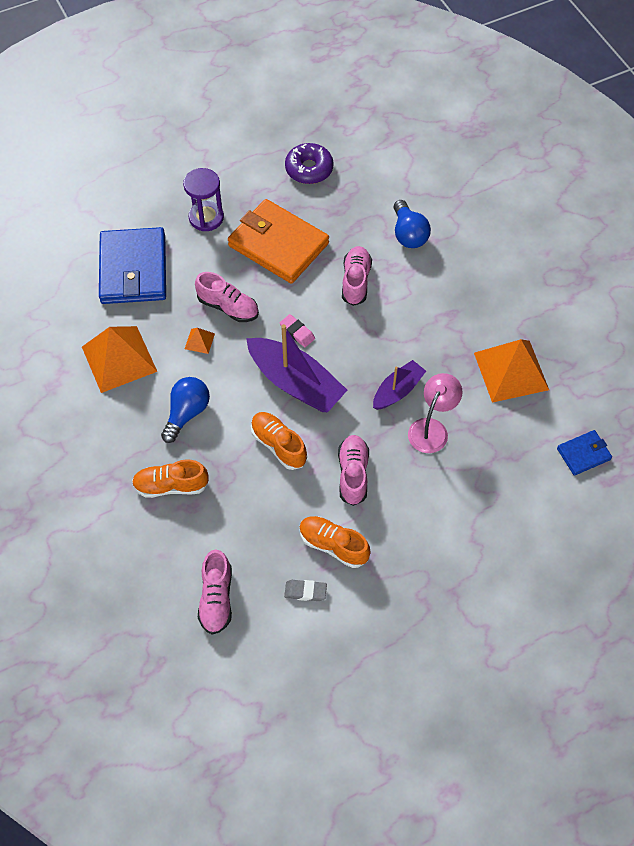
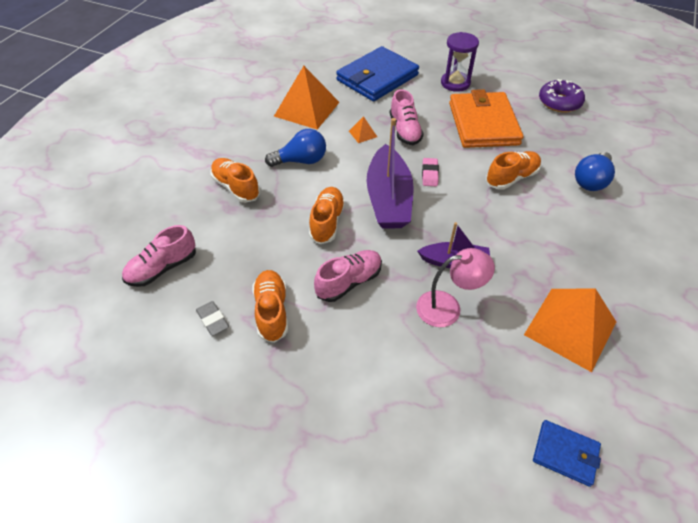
camera: 50 degrees right, 10 degrees down
pink shoe [342,246,372,306] -> orange shoe [486,151,541,190]

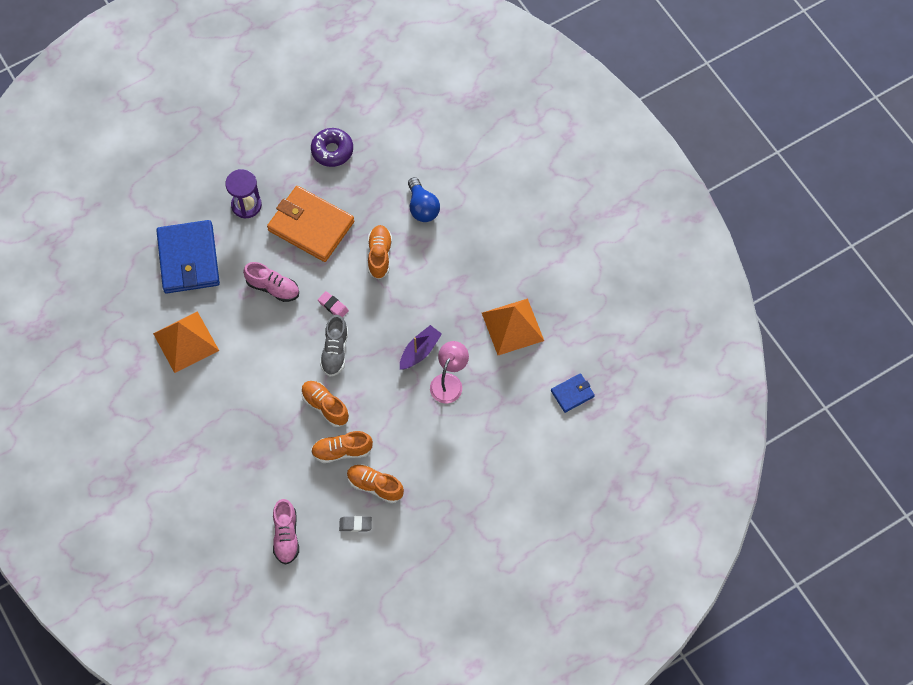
camera: 55 degrees left, 15 degrees up
orange shoe [211,158,260,203] -> orange shoe moved to [311,431,373,463]
blue light bulb [265,129,326,167] -> none
pink shoe [314,250,382,302] -> none
orange pyramid [349,116,377,143] -> none
purple boat [366,118,414,229] -> grey shoe [320,315,348,377]

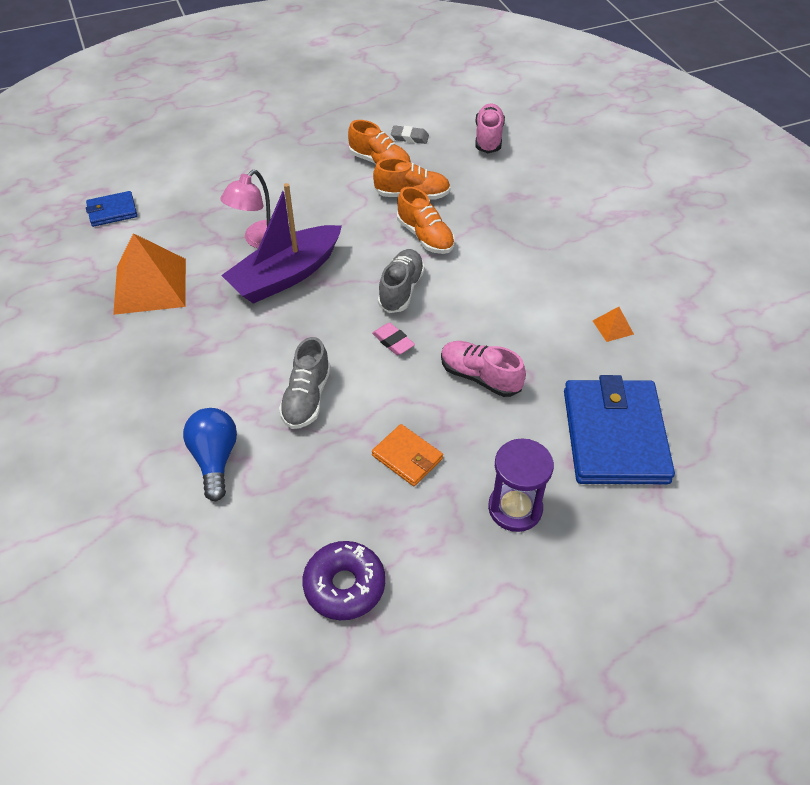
camera: 170 degrees left, 15 degrees down
orange pyramid [153,311,219,373] -> orange pyramid [593,307,634,342], size x0.42
orange wallet [267,186,354,262] -> orange wallet [372,424,443,486], size x0.48
orange shoe [368,225,392,279] -> grey shoe [279,337,331,429]
purple boat [400,325,442,369] -> purple boat [221,183,342,304], size x1.71

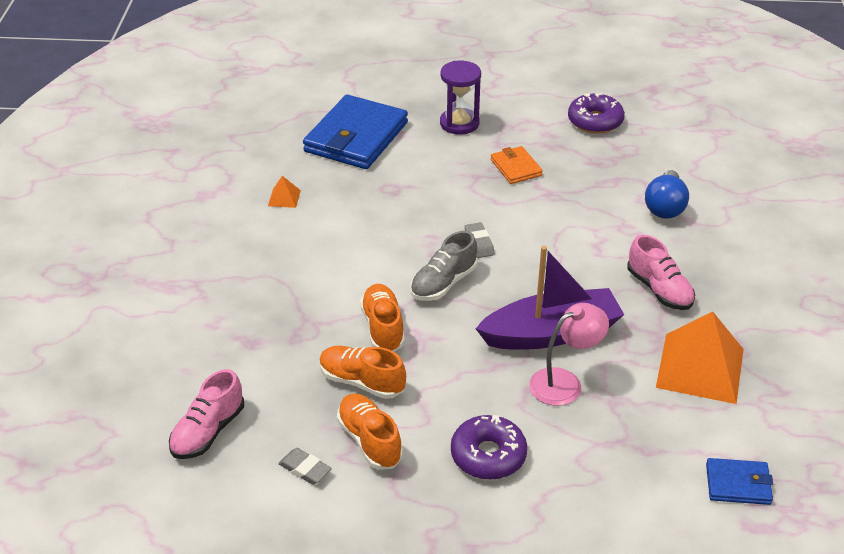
camera: 155 degrees left, 10 degrees down
grey shoe [279,337,331,429] -> none
pink eraser [372,323,415,355] -> grey eraser [465,222,495,258]
pink shoe [441,341,526,397] -> pink shoe moved to [627,235,695,310]
none -> purple donut [451,415,527,480]

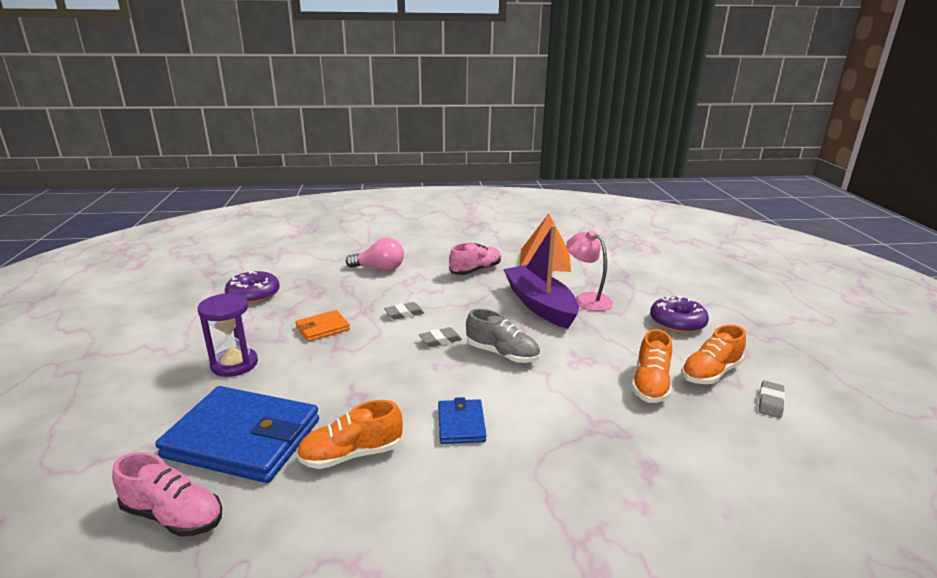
camera: 100 degrees left, 15 degrees down
pink shoe [169,369,244,459] -> pink shoe moved to [112,452,222,537]
orange pyramid [268,176,301,208] -> none
orange shoe [360,284,405,352] -> orange shoe moved to [296,400,403,469]
blue light bulb [645,170,689,219] -> pink light bulb [346,238,404,271]
blue wallet [706,458,773,505] -> blue wallet moved to [438,397,486,444]
none -> grey eraser [384,302,424,320]

